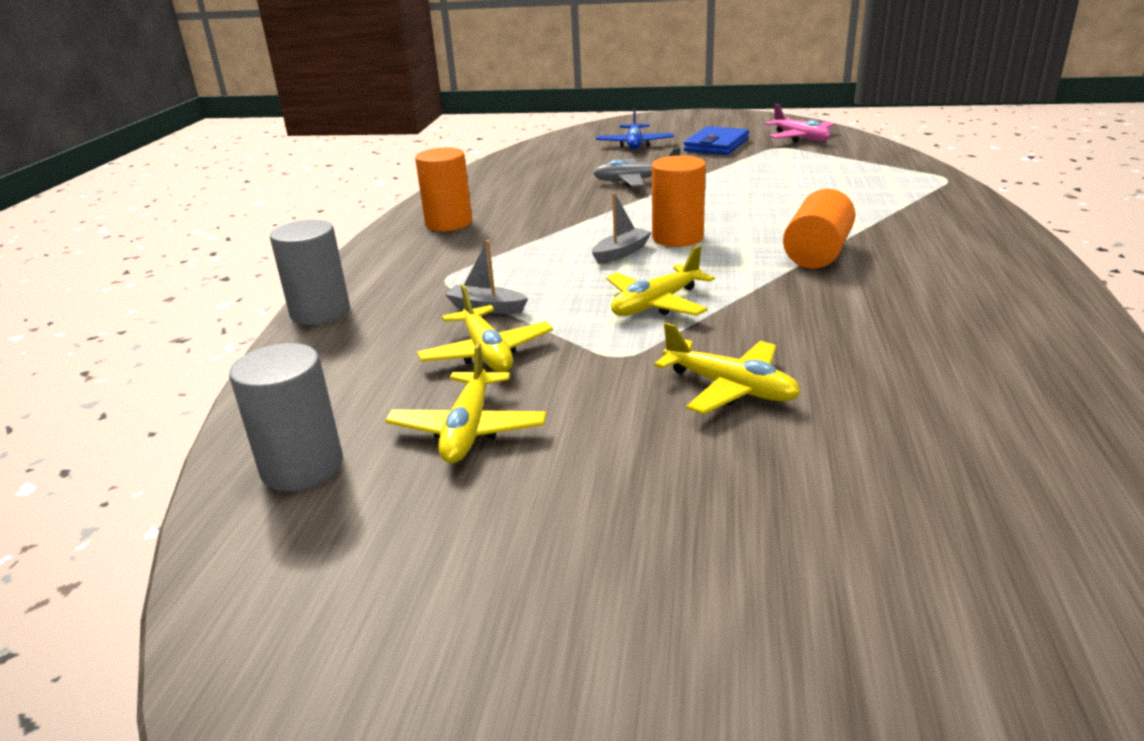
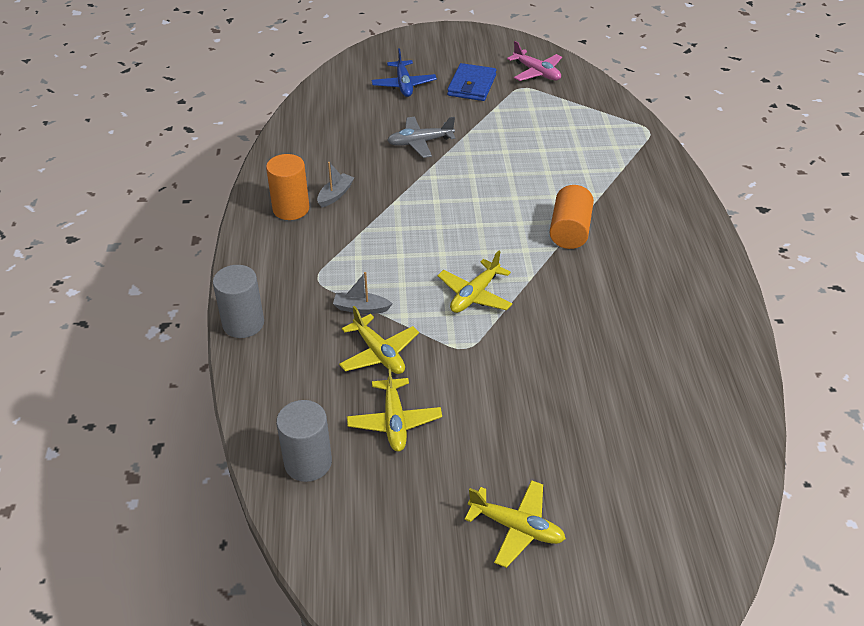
camera: 15 degrees left, 15 degrees up
grey boat [592,192,652,264] -> grey boat moved to [317,162,354,207]
orange cylinder [652,155,706,247] -> none
yellow plane [654,322,801,414] -> yellow plane moved to [465,480,566,568]

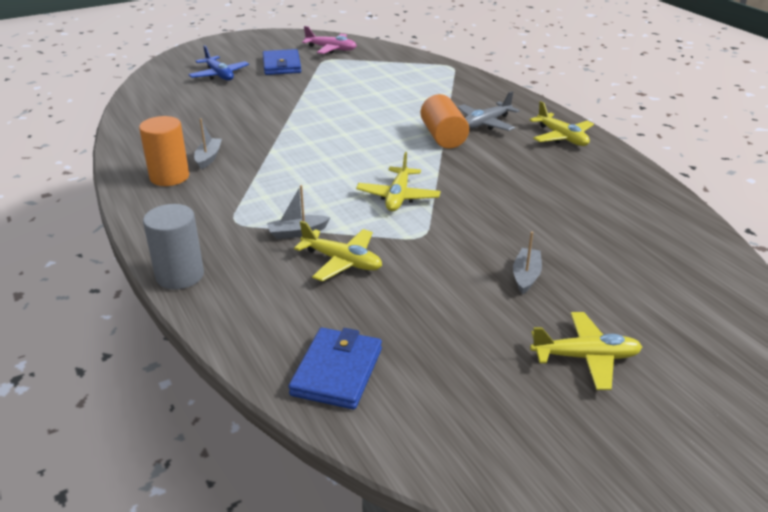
camera: 25 degrees left, 10 degrees down
grey cylinder [276,400,332,482] -> blue wallet [288,328,382,409]
yellow plane [347,364,442,452] -> yellow plane moved to [530,101,594,146]
grey plane [387,117,455,158] -> grey plane moved to [458,92,520,131]
none -> grey boat [513,232,542,294]

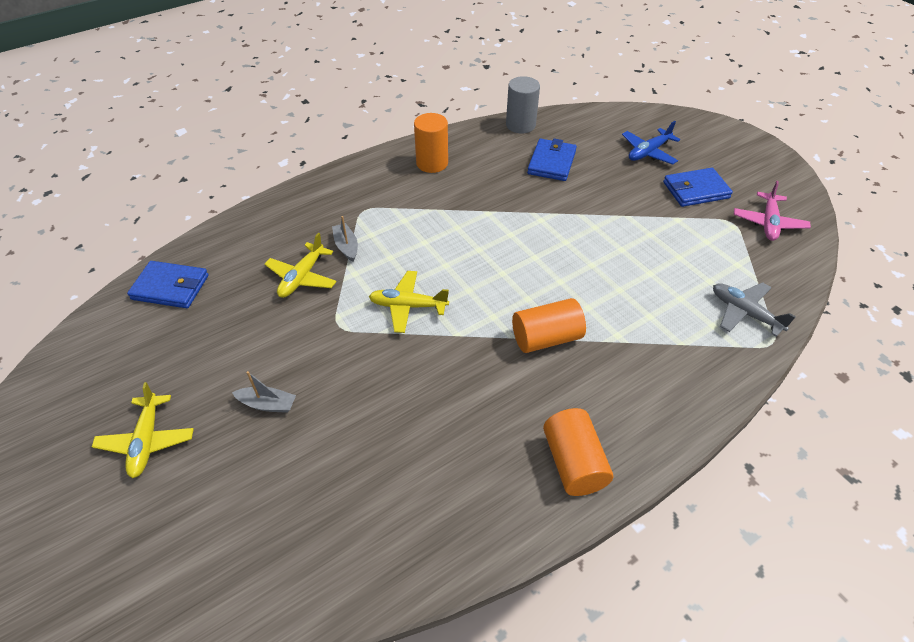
camera: 85 degrees right, 15 degrees up
grey cylinder [143,204,204,289] -> grey cylinder moved to [506,76,540,133]
grey boat [194,119,222,169] -> none
grey plane [458,92,520,131] -> grey plane moved to [713,282,796,337]
yellow plane [530,101,594,146] -> orange cylinder [543,408,613,496]
none -> blue wallet [527,139,577,181]

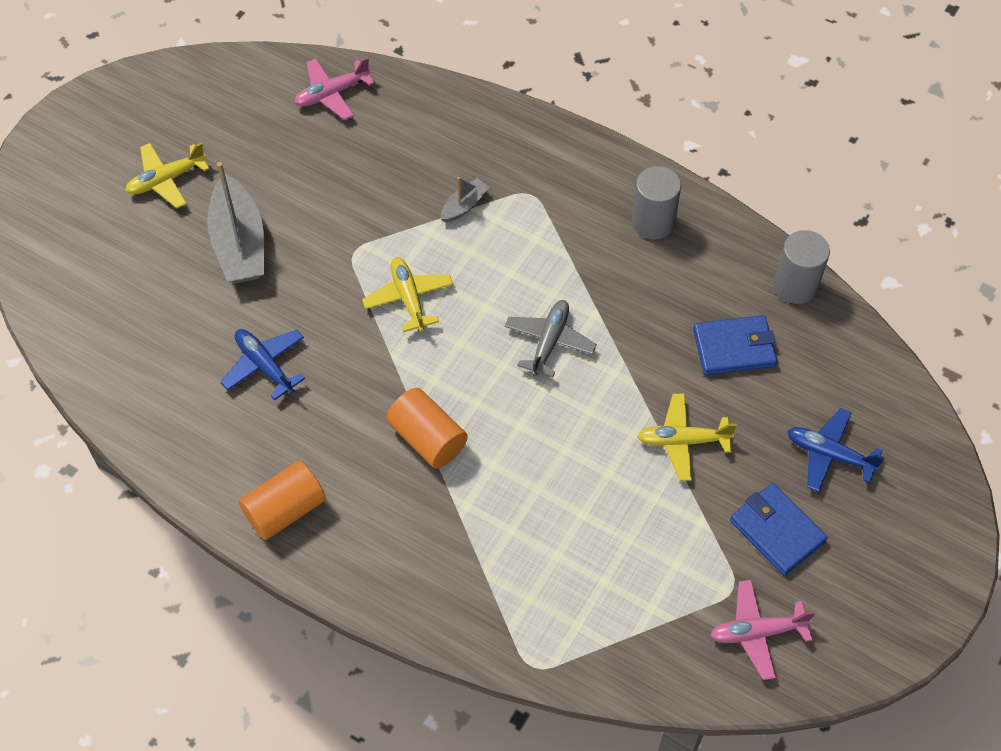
camera: 65 degrees right, 10 degrees up
blue wallet [127,261,208,308] -> pink plane [294,57,374,120]
grey boat [232,371,296,413] -> grey boat [207,162,264,283], size x2.09
yellow plane [264,233,337,298] -> yellow plane moved to [637,394,737,481]
orange cylinder [414,113,448,173] -> grey cylinder [632,166,681,239]
grey plane [713,282,796,337] -> grey plane moved to [505,300,597,377]
none -> blue plane [220,329,305,400]

